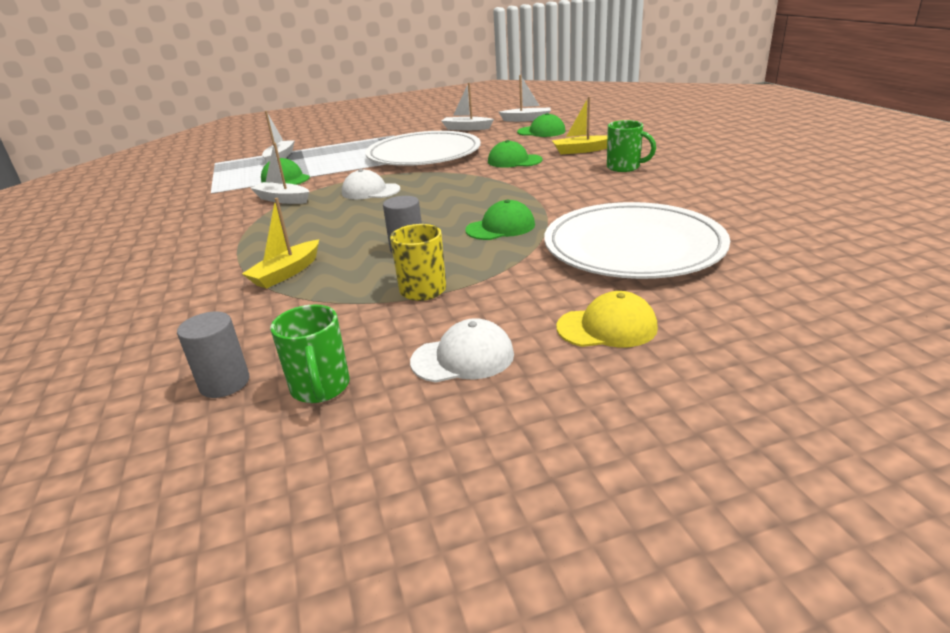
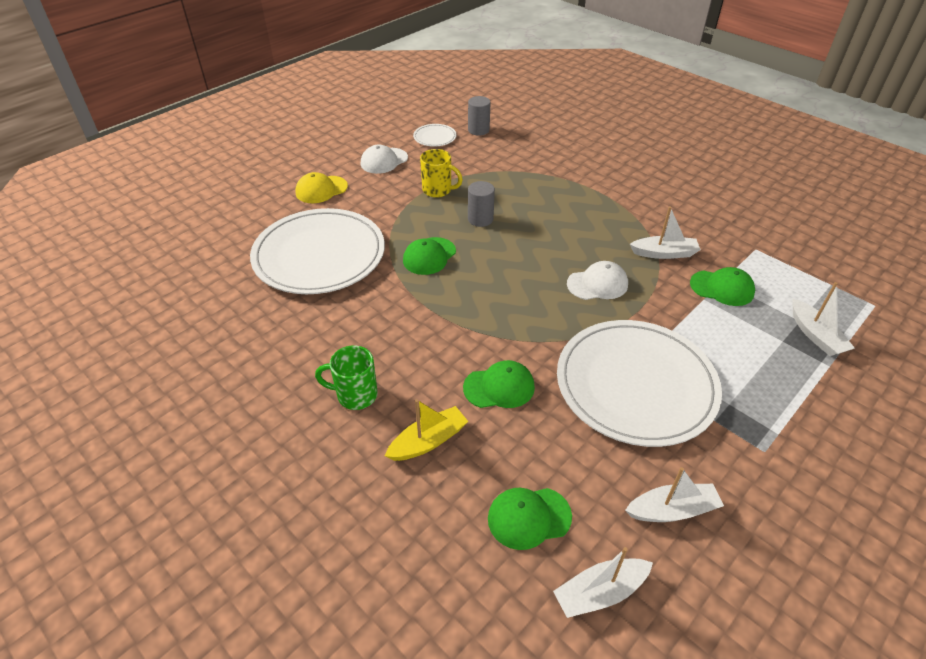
camera: 150 degrees right, 15 degrees up
yellow boat [242,198,319,289] -> none
green mug [270,305,350,403] -> white plate [413,124,457,147]

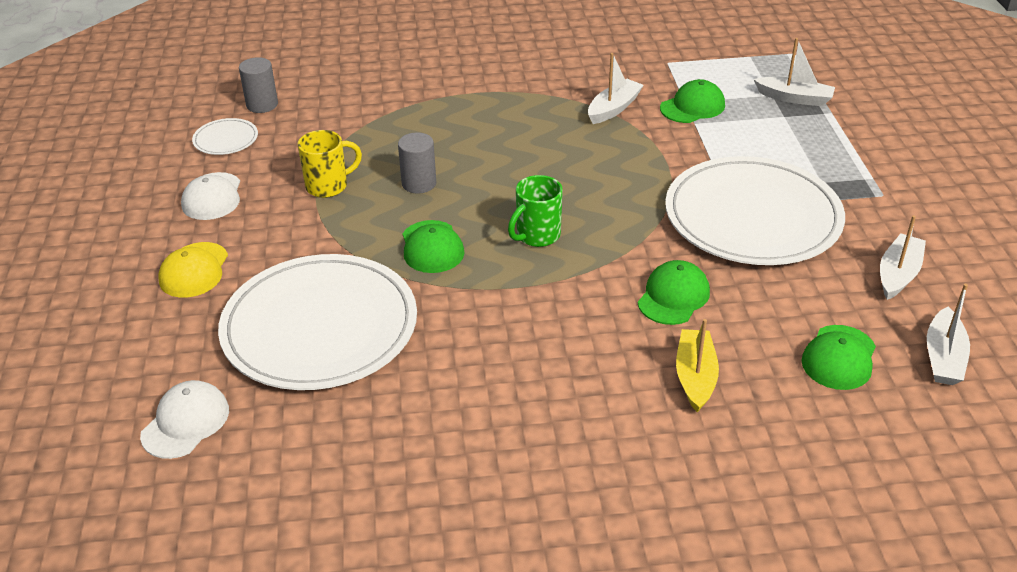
camera: 50 degrees left, 5 degrees down
green mug [315,345,378,410] -> green mug moved to [508,175,563,247]
white cap [567,261,628,300] -> white cap moved to [140,380,229,459]

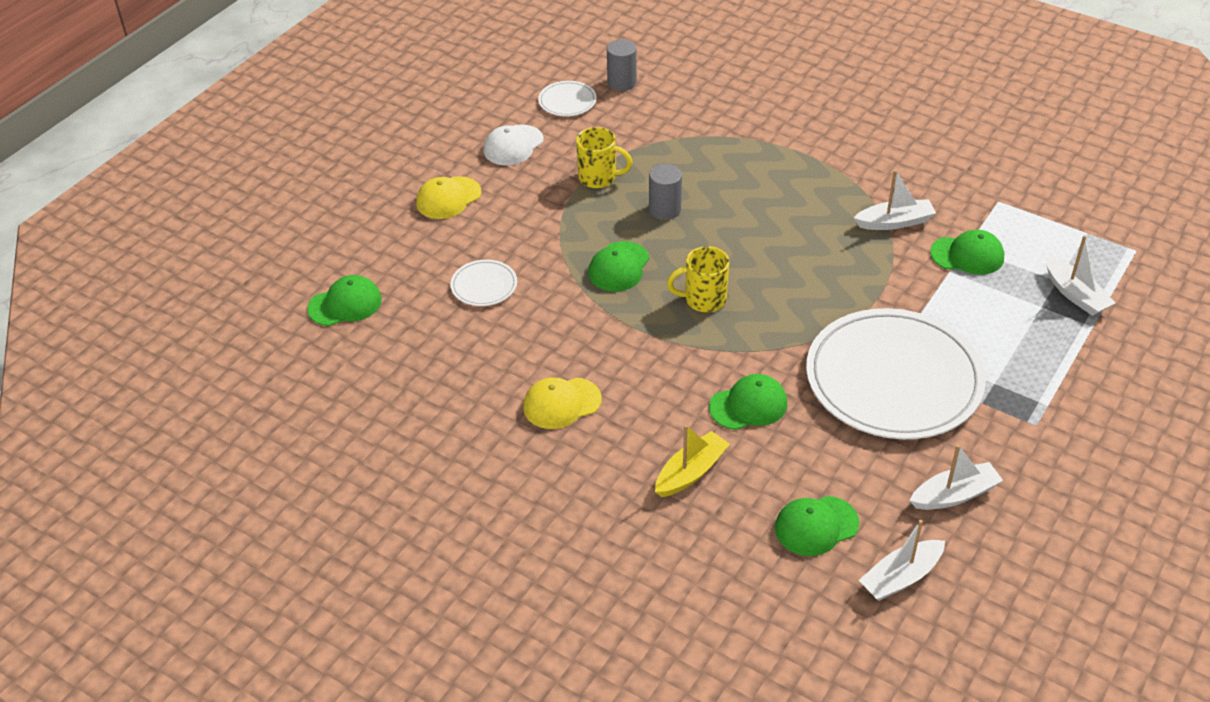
camera: 40 degrees right, 5 degrees up
white cap [140,380,229,459] -> green cap [307,275,382,326]
white plate [218,254,417,390] -> white plate [450,259,517,306], size x0.41
green mug [508,175,563,247] -> yellow mug [667,246,730,312]
none -> yellow cap [523,377,602,429]

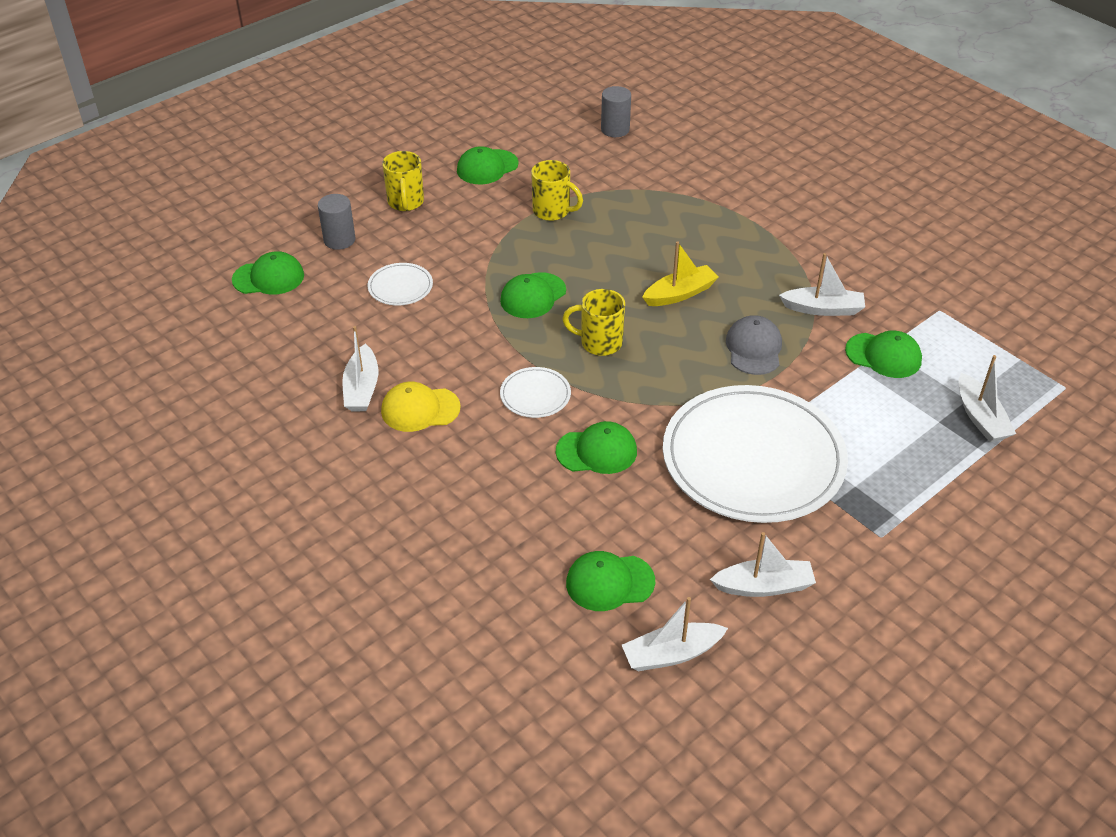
camera: 15 degrees right, 0 degrees up
yellow cap [416,176,481,219] -> yellow mug [382,151,424,211]
white cap [483,125,544,165] -> green cap [457,146,519,184]
white plate [538,81,597,116] -> white plate moved to [500,367,571,418]
grey cylinder [649,164,682,220] -> grey cylinder moved to [318,194,355,250]
yellow boat [655,425,730,497] -> yellow boat moved to [642,241,719,306]
none -> white boat [342,326,378,411]
none -> grey cap [726,315,782,375]

